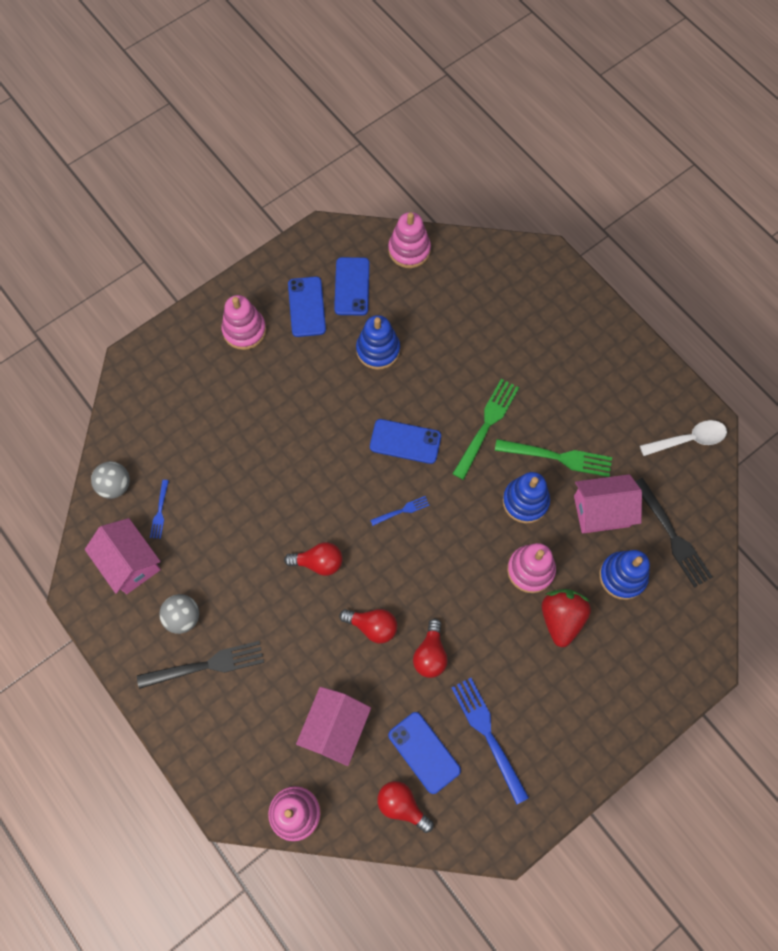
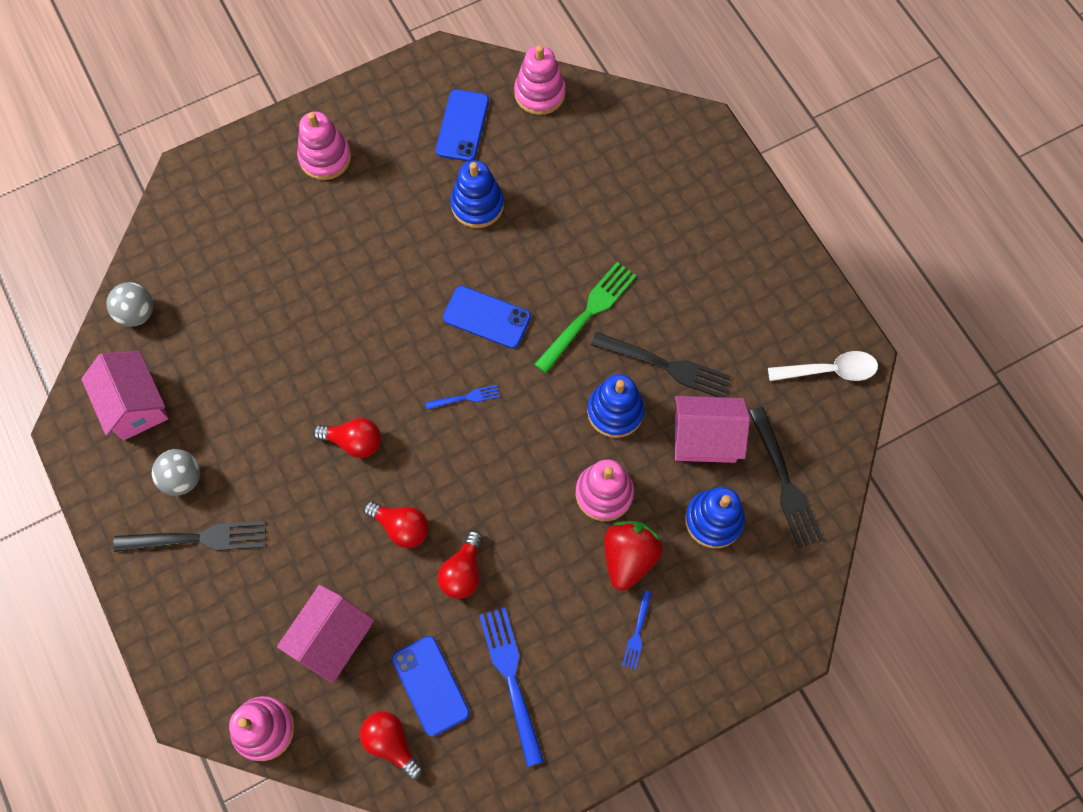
camera: 10 degrees right, 0 degrees up
blue fork [150,480,169,539] -> blue fork moved to [622,590,652,670]
blue phone [288,277,326,337] -> none
green fork [495,439,612,477] -> black fork [591,332,731,397]

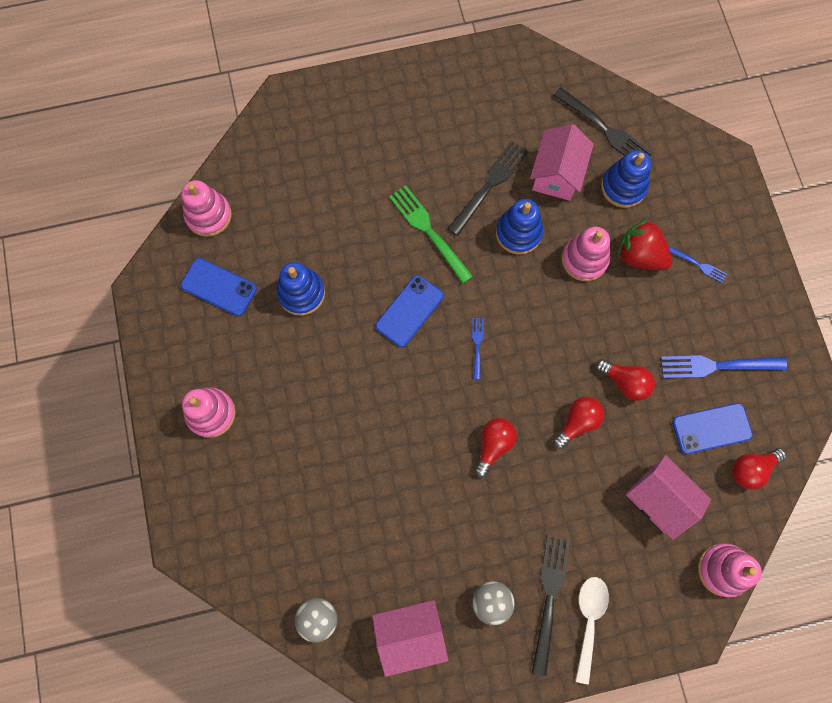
camera: 75 degrees left, 5 degrees up
black fork [749,407,824,548] -> black fork turned 45 degrees clockwise [553,87,653,156]
white spoon [768,351,878,381] -> white spoon moved to [575,577,609,684]

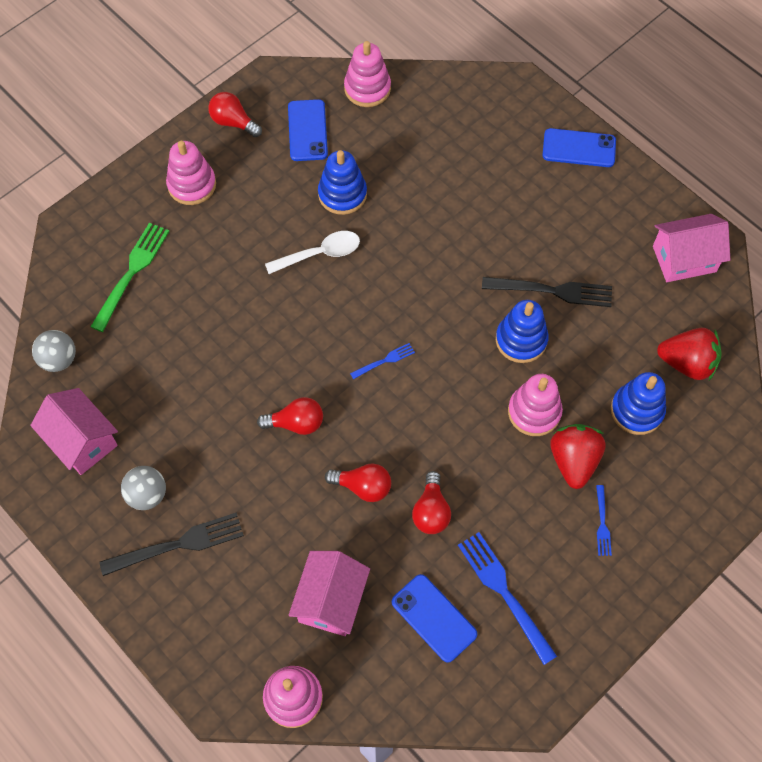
camera: 60 degrees right, 10 degrees down
blue phone [376,275,444,347] -> blue phone moved to [543,128,616,167]
green fork [389,185,473,283] -> green fork moved to [90,223,169,332]
pink house [530,124,594,201] -> pink house moved to [653,214,730,282]
black fork [553,87,653,156] -> red strawberry [657,328,722,380]
white spoon [575,577,609,684] -> white spoon moved to [265,231,360,274]
red light bulb [732,448,787,490] -> red light bulb moved to [208,92,262,137]

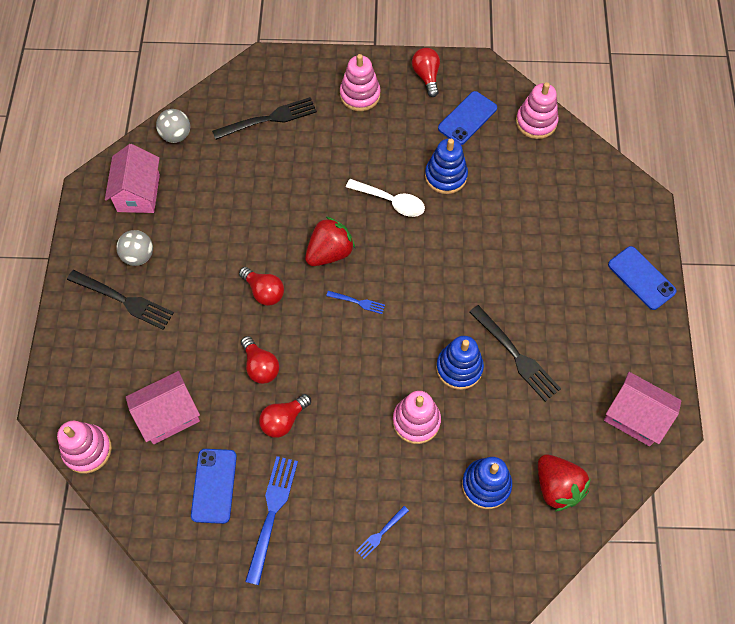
camera: 45 degrees right, 0 degrees up
green fork [90,223,169,332] -> black fork [212,97,317,140]
red strawberry [550,424,606,489] -> red strawberry moved to [305,216,355,266]

